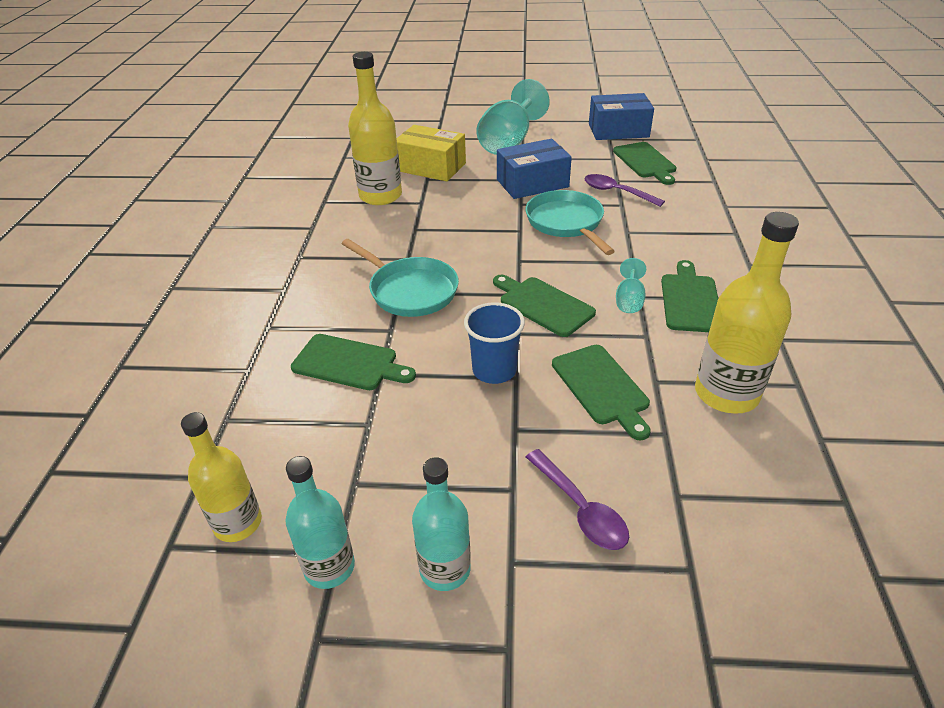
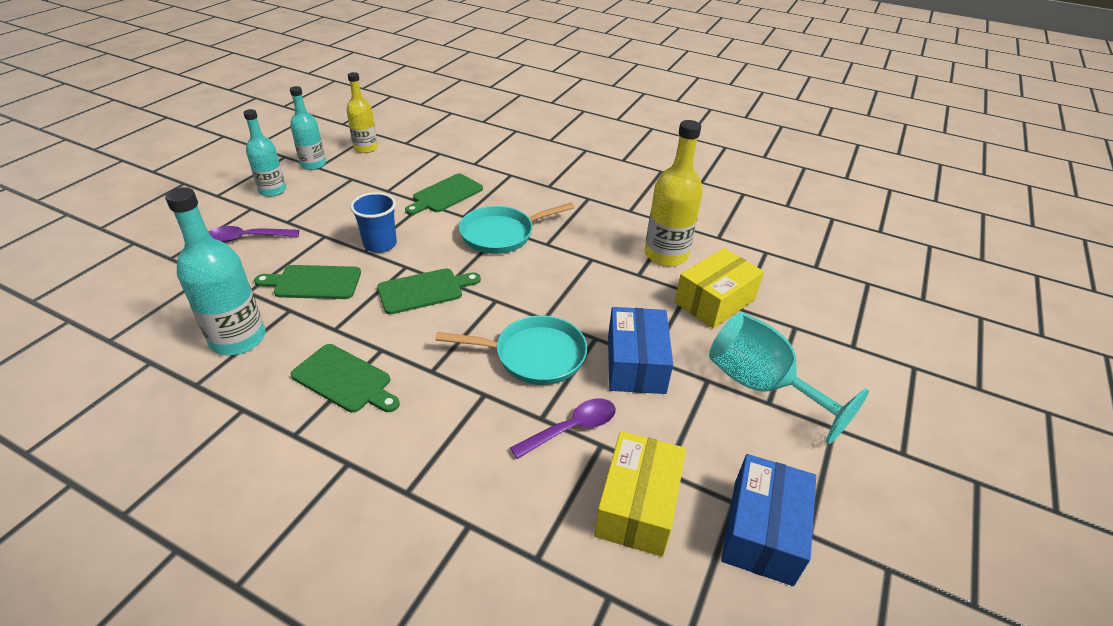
camera: 110 degrees right, 0 degrees up
green cutting board [613,142,677,185] -> yellow box [594,431,686,557]
turquoise goblet [616,258,646,313] -> none
yellow bottle [695,212,799,414] -> turquoise bottle [165,187,265,355]

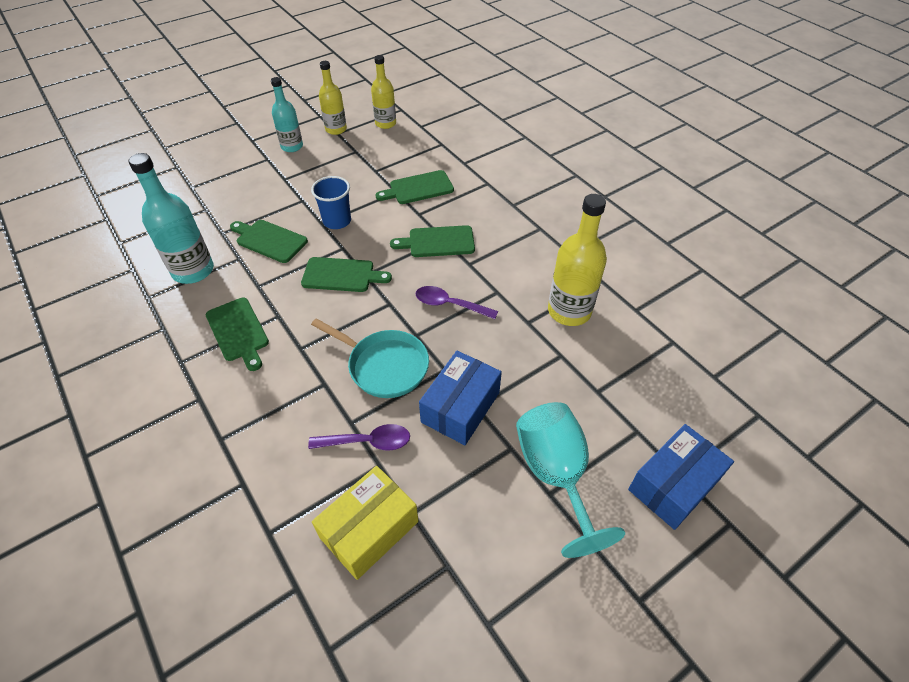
camera: 30 degrees right, 10 degrees up
purple spoon [208,226,299,242] -> purple spoon moved to [416,286,498,319]
turquoise bottle [290,86,326,170] -> yellow bottle [319,61,347,135]
turquoise pan [459,202,575,254] -> green cutting board [390,225,475,257]
yellow box [675,248,764,328] -> none
blue box [721,454,816,586] -> blue box moved to [628,424,734,530]

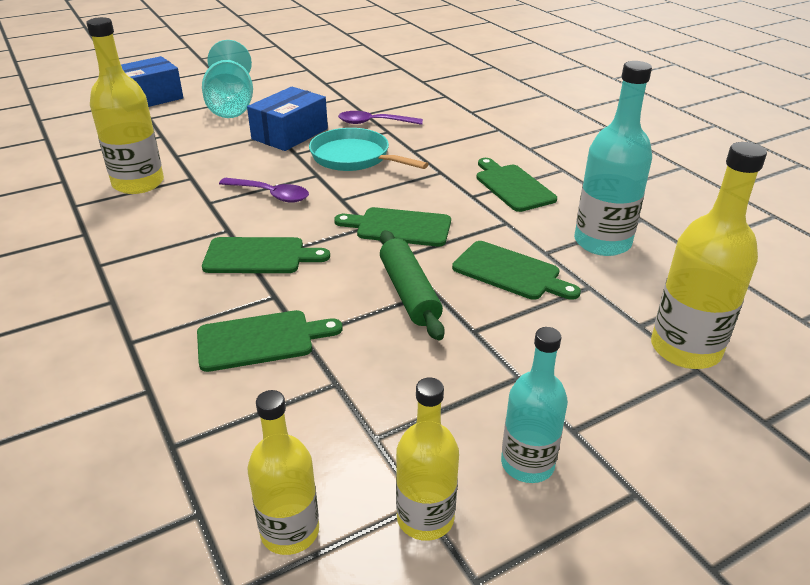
camera: 175 degrees left, 15 degrees down
blue cup [311,176,351,229] -> green rolling pin [380,230,445,341]
yellow box [312,466,419,580] -> none
none -> yellow bottle [651,142,767,369]

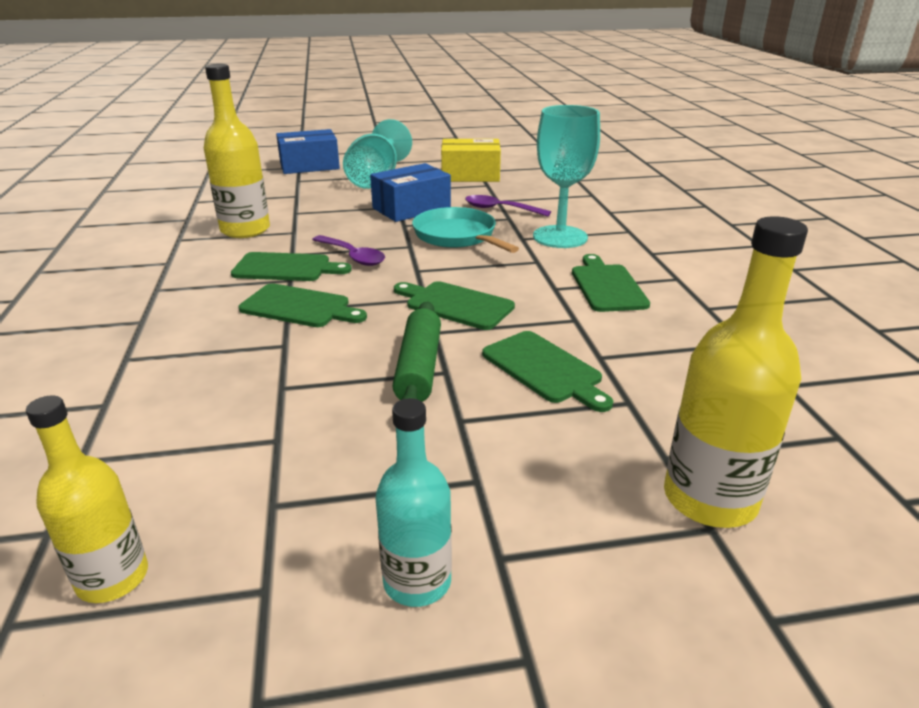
camera: 20 degrees right, 5 degrees down
green cutting board [197,310,342,372] -> green cutting board moved to [231,252,352,281]
yellow bottle [396,377,459,541] -> none
turquoise bottle [574,61,652,256] -> none
none -> yellow box [441,139,501,182]
none -> turquoise goblet [533,105,600,248]

